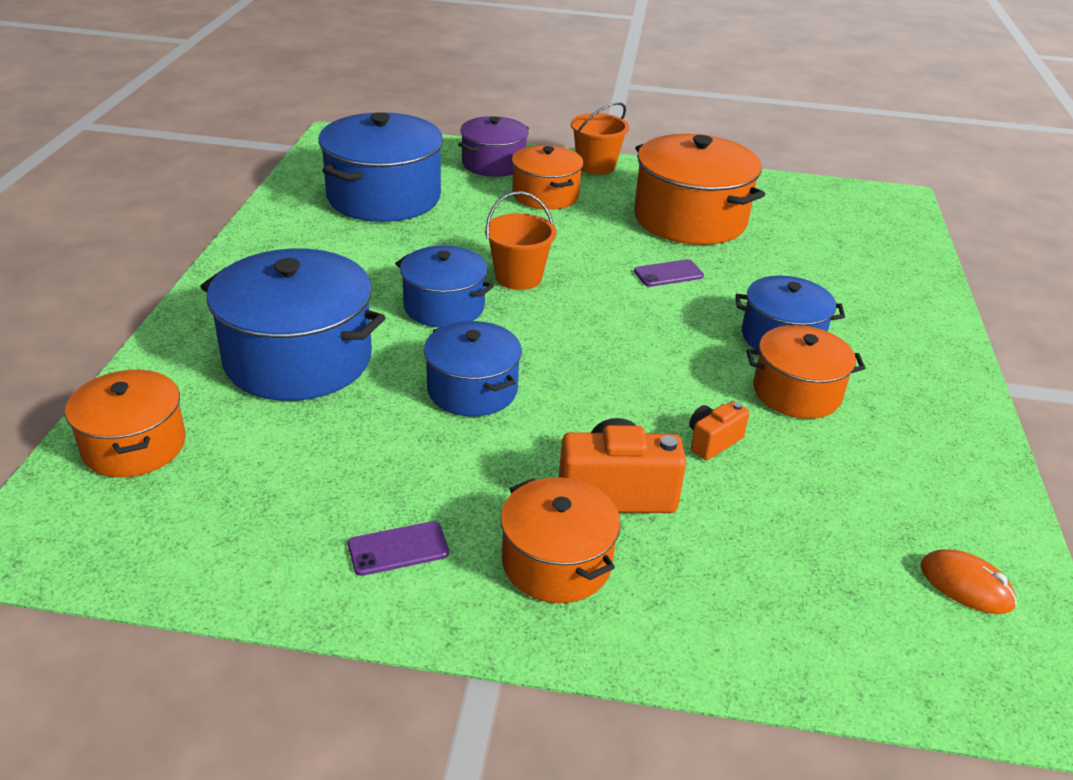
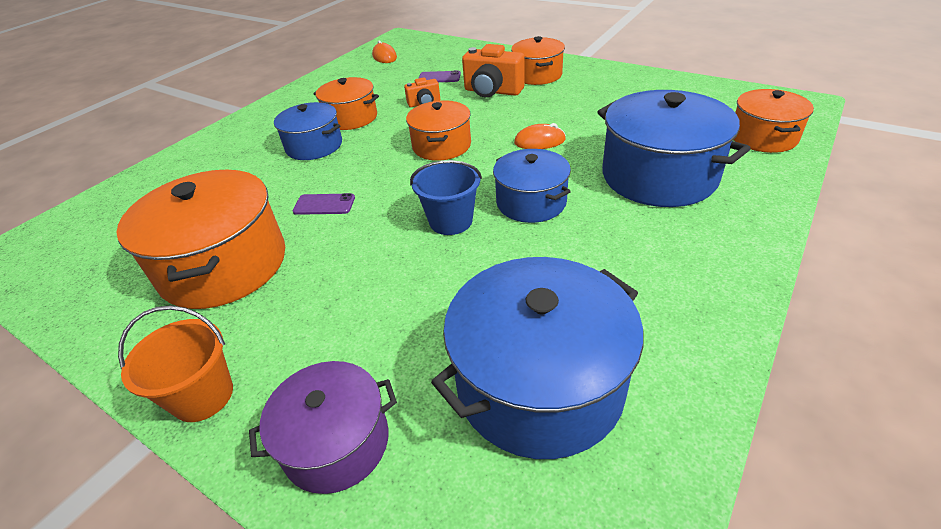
camera: 150 degrees left, 5 degrees up
purple phone [348,521,449,576] -> purple phone moved to [419,70,461,82]
blue pot [424,321,522,417] -> orange mouse [514,123,566,149]
orange bucket [485,192,557,290] -> blue bucket [410,160,482,235]
orange pot [512,145,584,210] -> orange pot moved to [406,100,471,161]

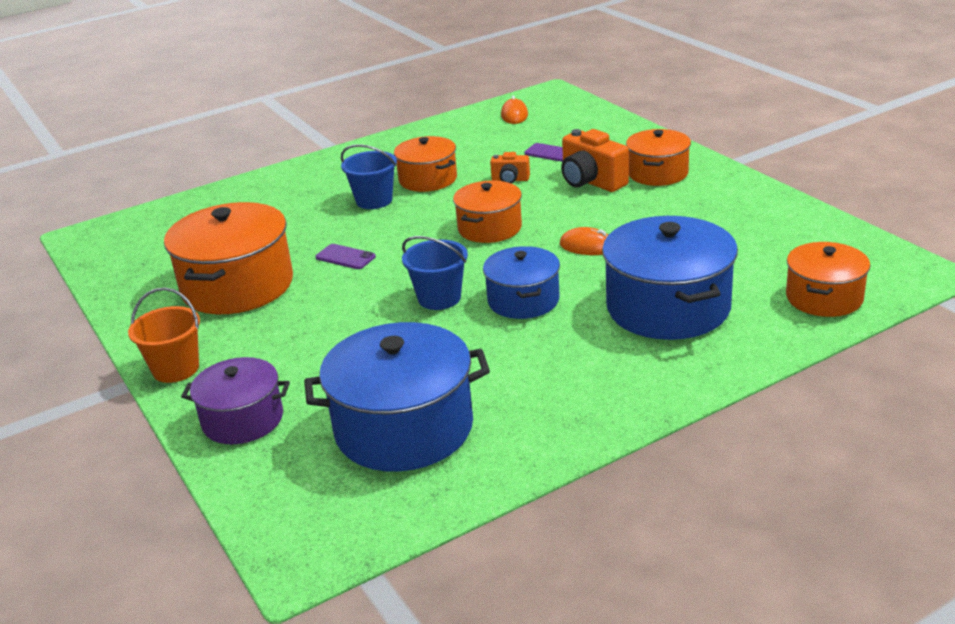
camera: 25 degrees right, 10 degrees down
blue pot [274,102,342,160] -> blue bucket [341,144,397,209]

